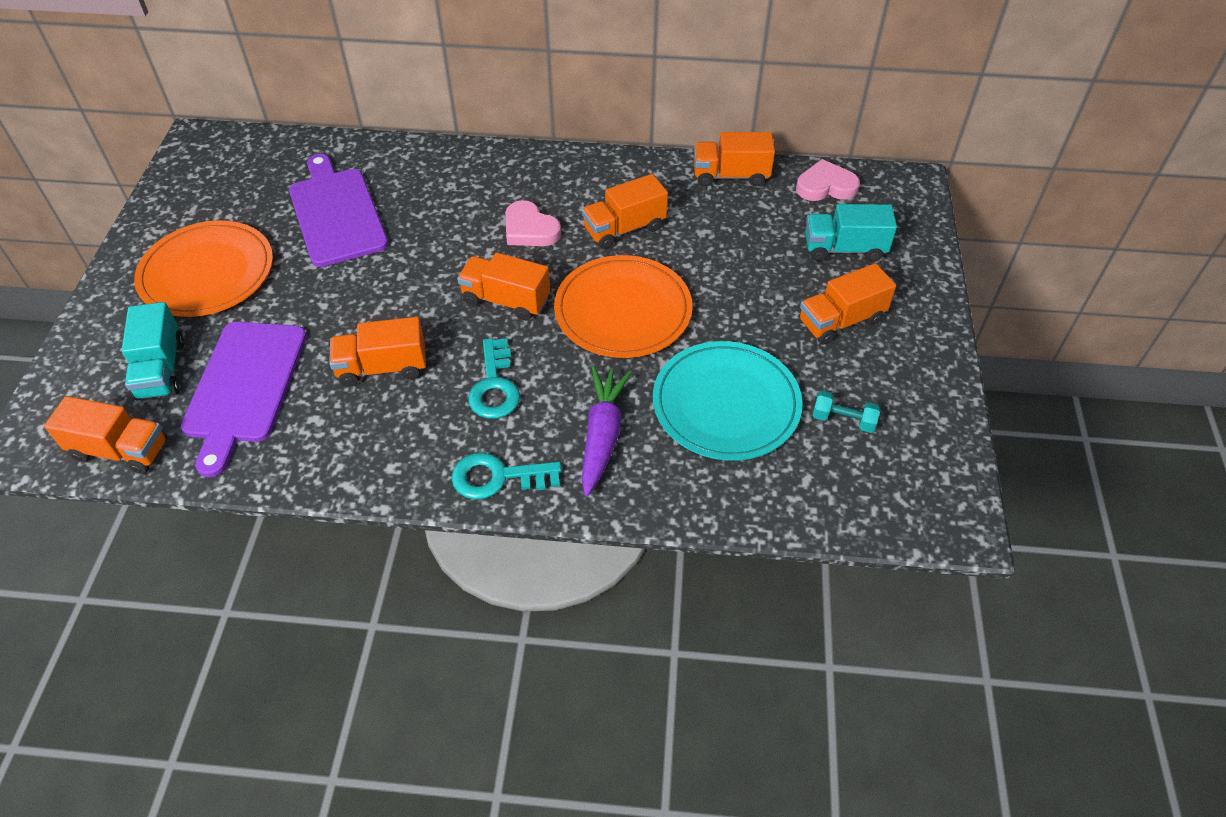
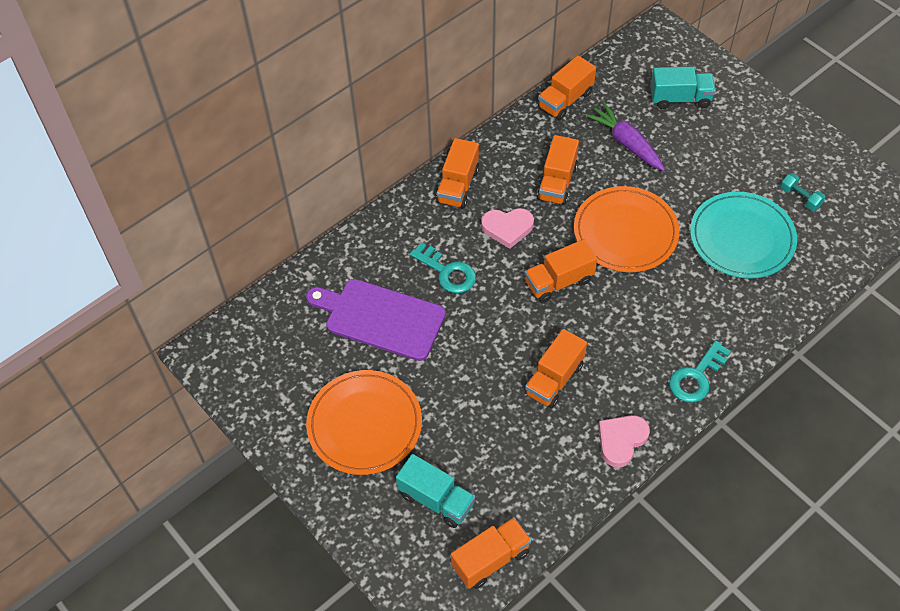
camera: 45 degrees left, 5 degrees up
purple cutting board [181,322,307,477] -> none
turquoise key [468,338,520,419] -> turquoise key moved to [410,242,476,293]
purple carrot [581,367,632,497] -> purple carrot moved to [585,102,665,171]
pink heart [796,159,860,201] -> pink heart moved to [599,415,650,468]
orange truck [799,263,896,345] -> orange truck moved to [436,138,479,208]
turquoise truck [805,204,897,262] -> turquoise truck turned 135 degrees counterclockwise [650,67,716,109]
turquoise dumbbell [812,391,880,433] -> turquoise dumbbell turned 75 degrees clockwise [780,173,826,211]

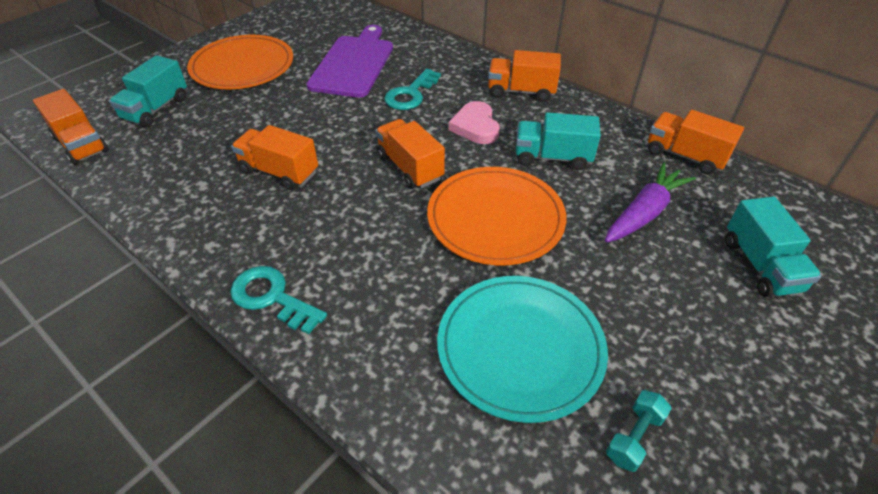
camera: 80 degrees right, 10 degrees down
orange truck [537,135,579,205] -> turquoise truck [516,112,601,170]
pink heart [599,415,650,468] -> none

